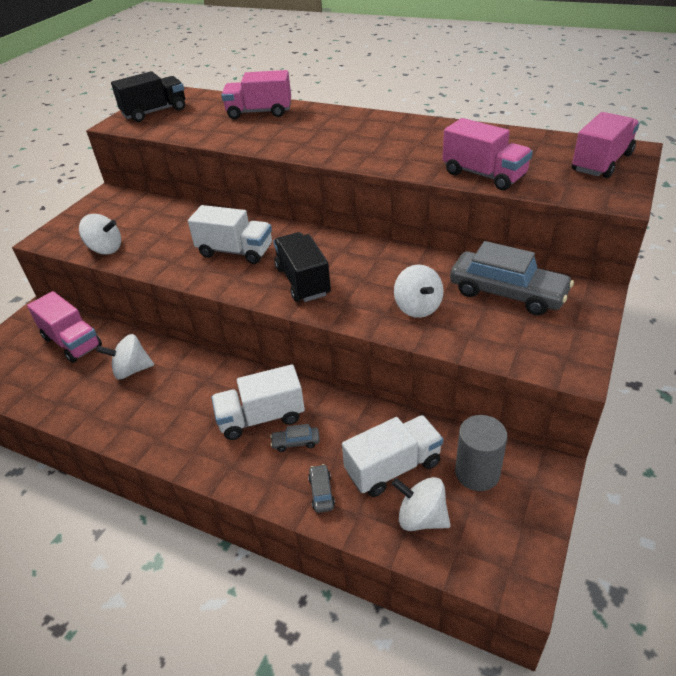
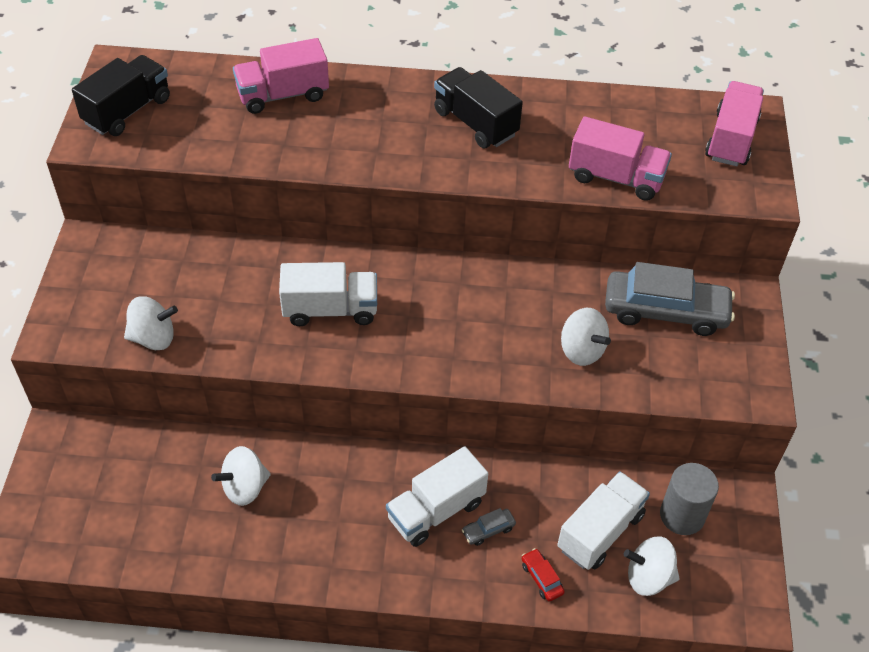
camera: 25 degrees left, 10 degrees up
pink truck [27,291,102,363] -> none
black truck [273,232,331,302] -> black truck moved to [434,67,523,148]
grey car [308,464,335,513] -> red car [522,548,565,602]

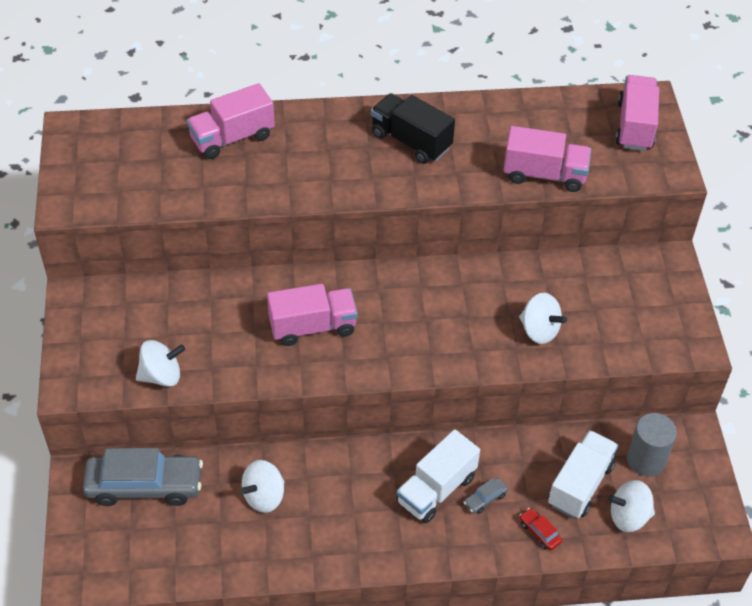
camera: 10 degrees left, 0 degrees up
black truck [72,55,170,136] -> none
white truck [279,262,377,326] -> pink truck [267,284,358,346]
grey car [605,262,735,336] -> grey car moved to [83,448,203,506]

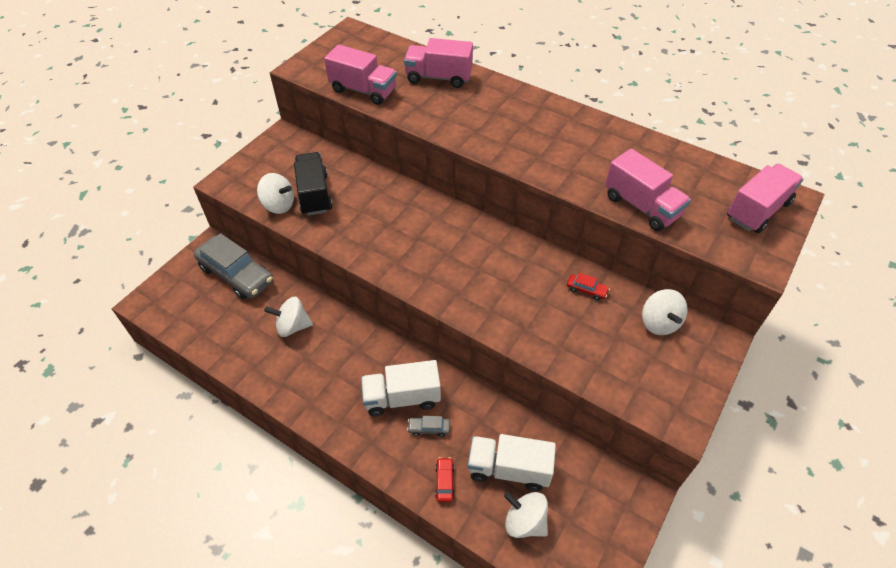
camera: 40 degrees right, 0 degrees up
pink truck [267,284,358,346] -> pink truck moved to [324,44,397,105]
black truck [371,93,455,164] -> black truck moved to [294,152,333,216]
white spinning top [519,293,567,344] -> white spinning top moved to [642,289,688,335]
white truck [548,430,618,518] -> white truck turned 150 degrees counterclockwise [468,434,556,491]
grey cylinder [627,413,677,476] -> none
none -> red car [567,273,610,301]

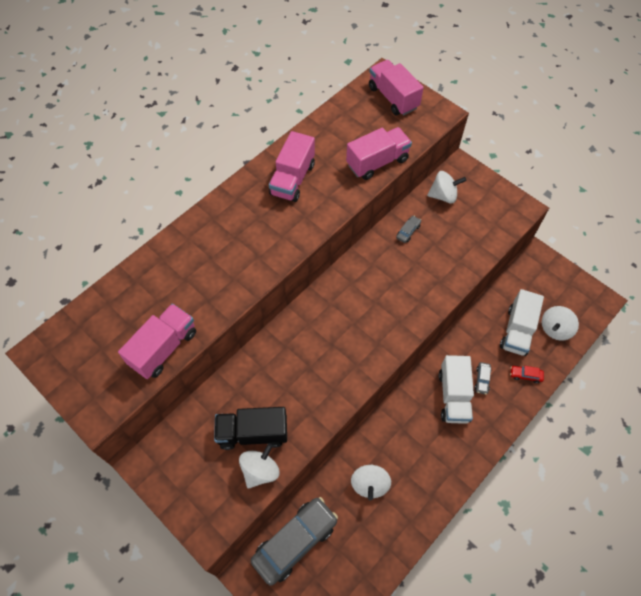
camera: 80 degrees left, 10 degrees up
pink truck [404,38,473,88] -> pink truck moved to [269,131,315,202]
red car [567,273,610,301] -> grey car [396,215,421,243]

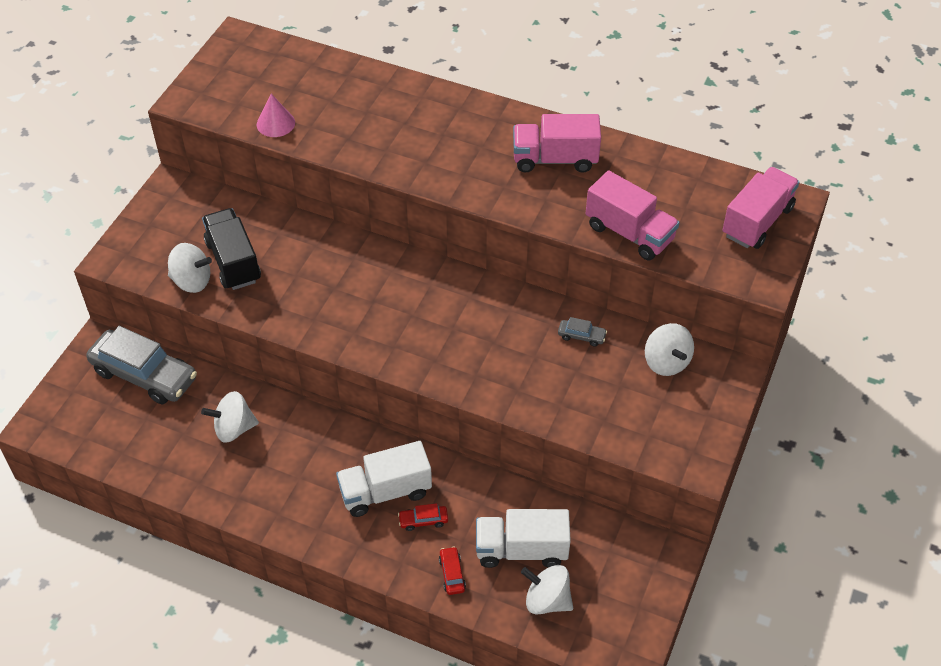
camera: 70 degrees right, 10 degrees down
pink truck [118,303,196,379] -> pink cone [257,94,295,137]
grey car [474,362,491,395] -> red car [398,503,448,531]

